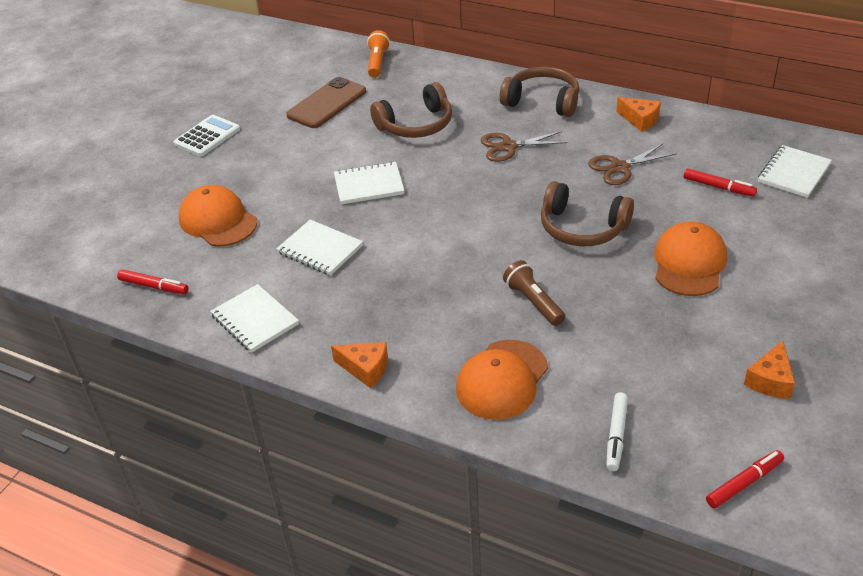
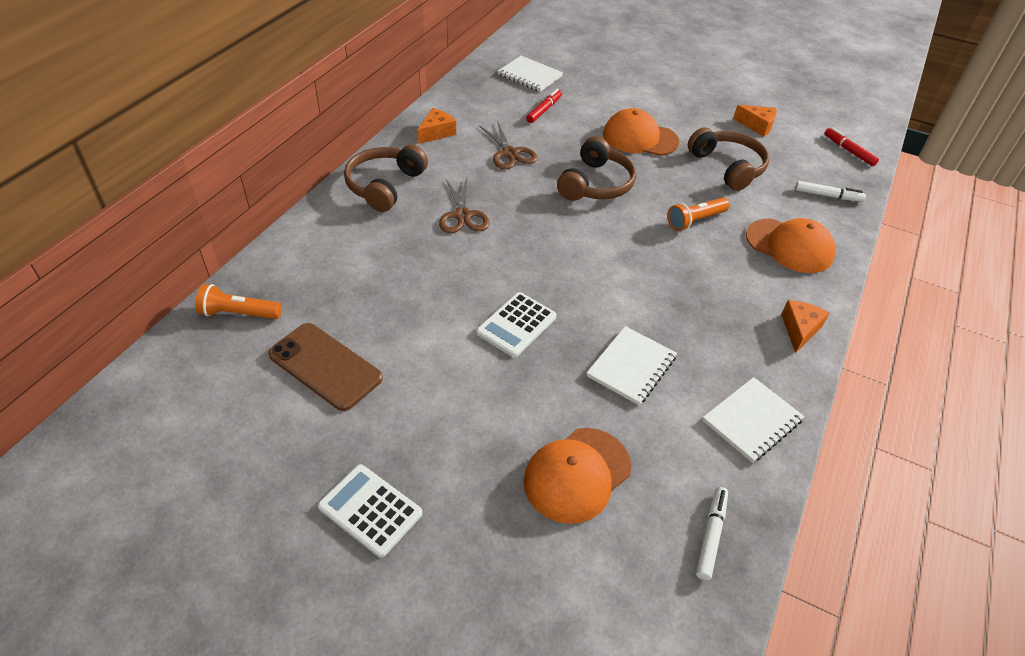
camera: 95 degrees left, 5 degrees up
red marker [117,269,189,294] -> white marker [696,487,728,580]
white notebook [334,161,405,205] -> white calculator [476,292,556,357]
brown headphones [370,82,452,138] -> brown headphones moved to [688,127,769,191]
brown flashlight [503,260,565,326] -> orange flashlight [667,198,730,231]

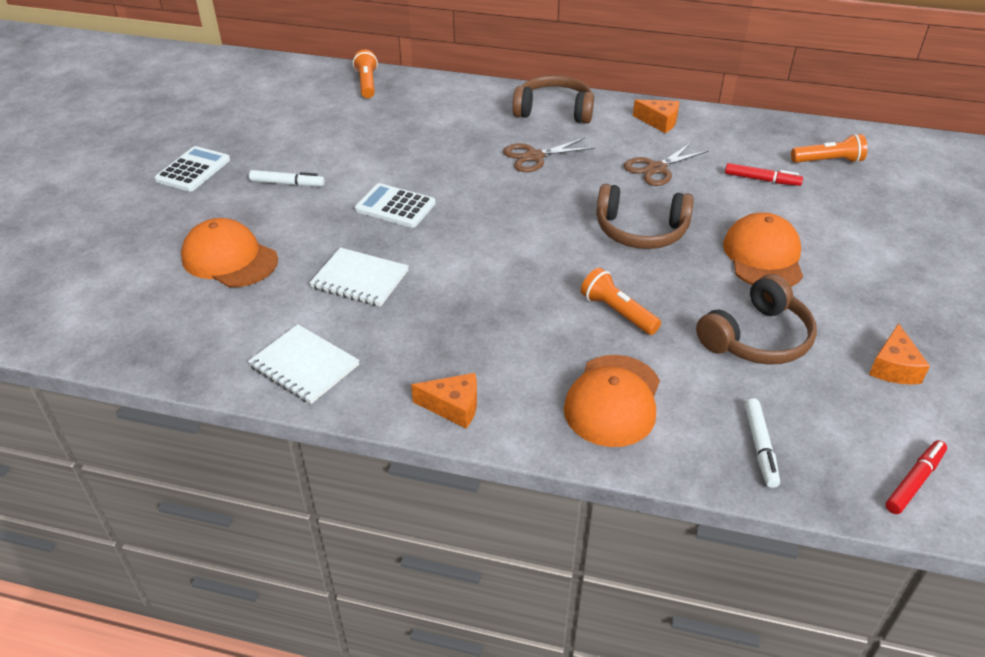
camera: 80 degrees right, 5 degrees down
brown phone [268,323,383,411] -> none
white notebook [498,56,563,92] -> orange flashlight [791,134,867,163]
white marker [696,487,728,580] -> white marker moved to [249,170,325,186]

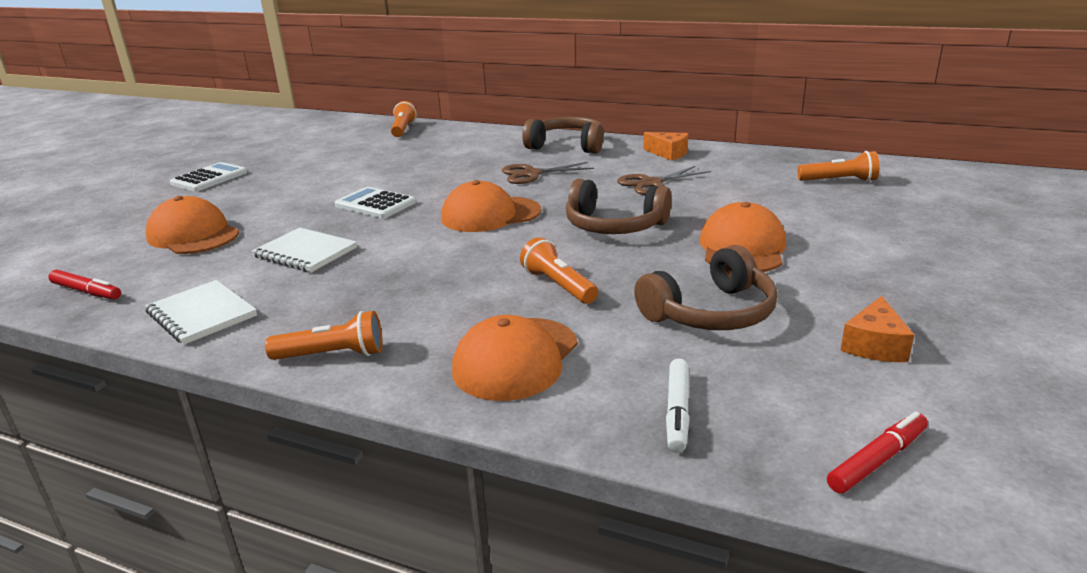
camera: 10 degrees right, 15 degrees down
white marker [249,170,325,186] -> none
orange cheese [411,373,477,429] -> orange flashlight [265,311,382,360]
red marker [725,163,803,186] -> red marker moved to [48,270,121,300]
none -> orange cap [441,180,541,232]

